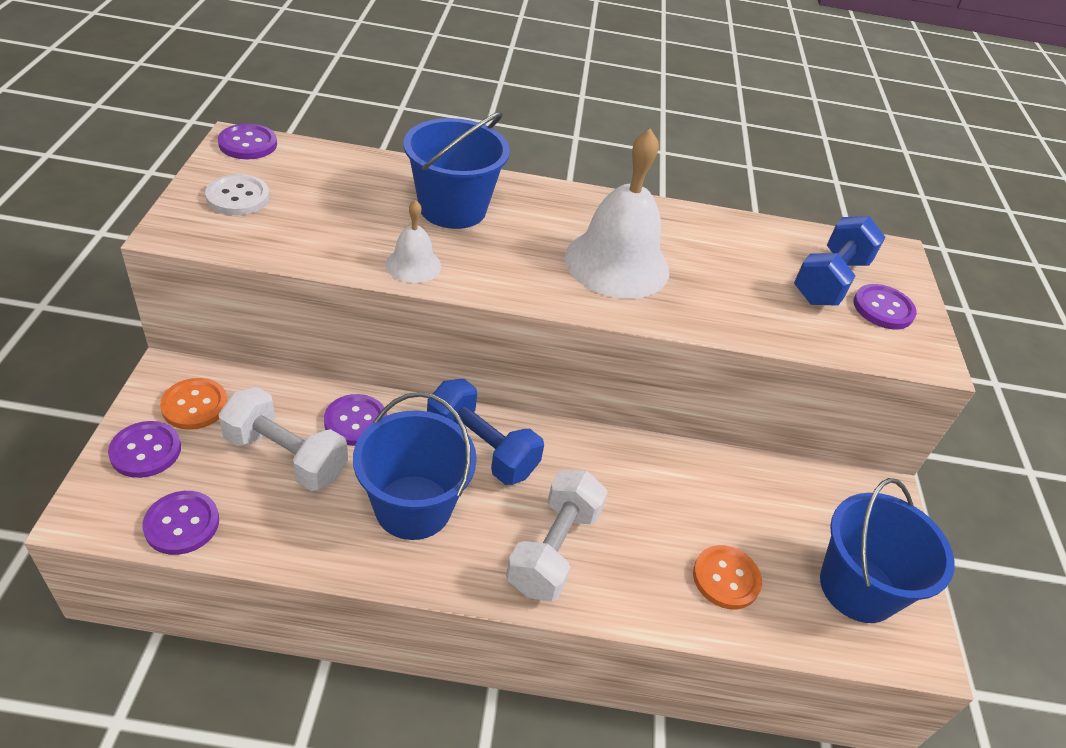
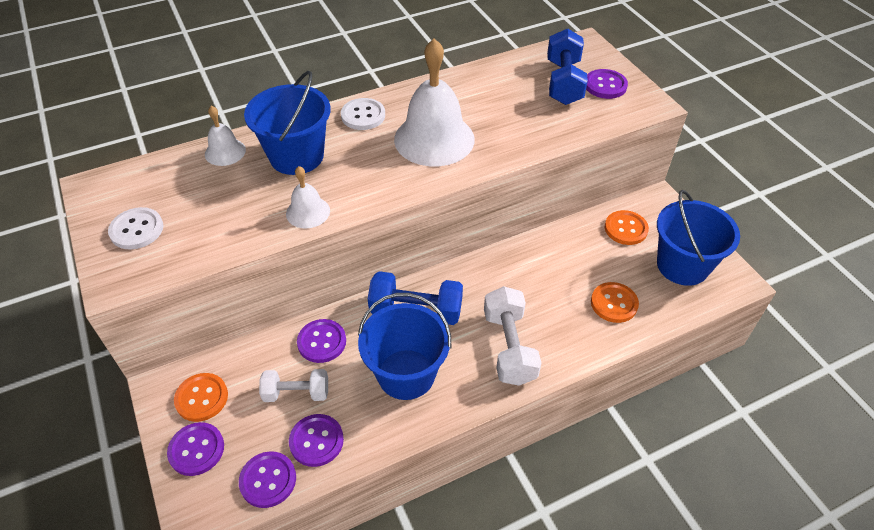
camera: 25 degrees left, 5 degrees up
purple button [218,124,277,159] -> purple button moved to [289,414,344,467]
white dumbbell [218,387,348,491] -> white dumbbell [259,369,328,402], size x0.66
none -> white bell [205,106,246,166]
none -> white button [341,98,385,130]
none -> orange button [605,210,649,245]

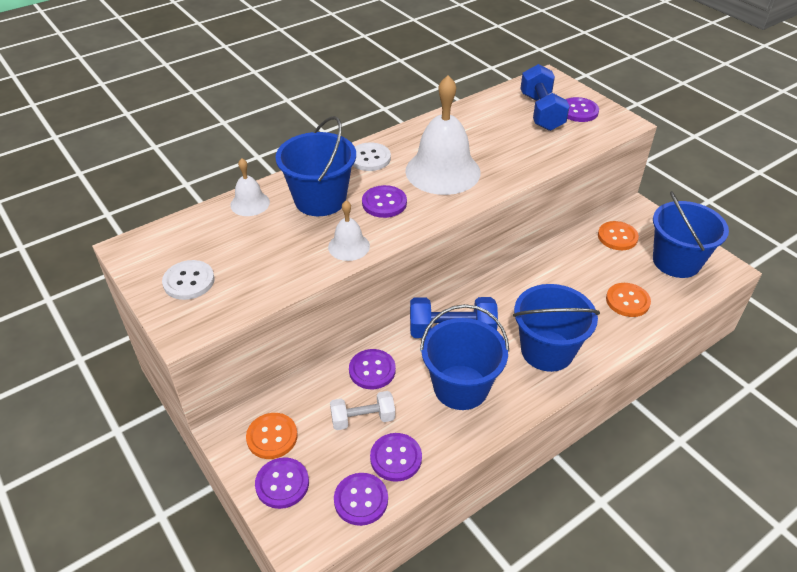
camera: 10 degrees left, 5 degrees down
white dumbbell [484,286,541,386] -> blue bucket [513,284,600,372]
none -> purple button [362,185,407,218]

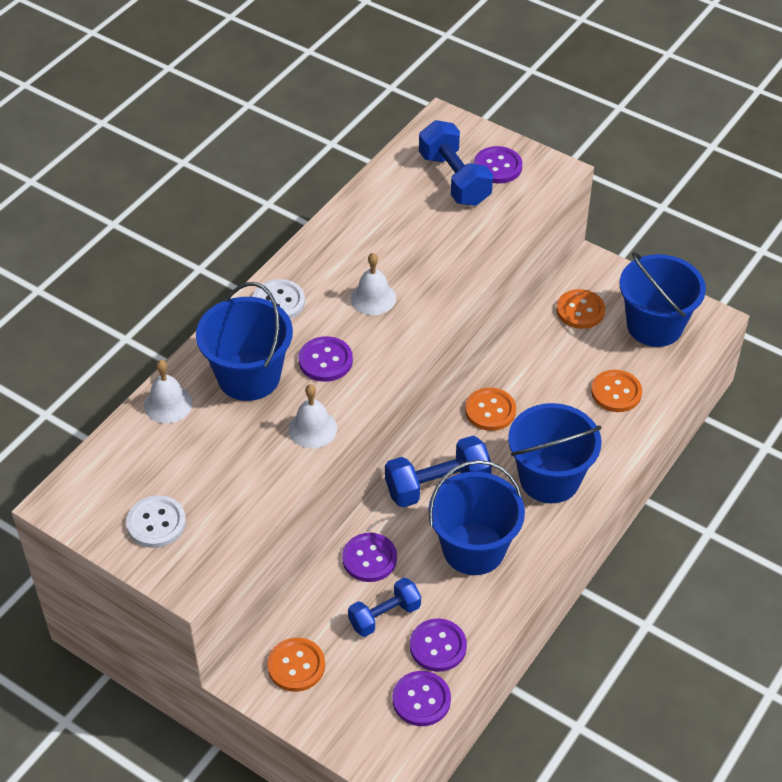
camera: 20 degrees left, 5 degrees up
purple button [255,457,309,509] -> none
white dumbbell [330,391,395,430] -> blue dumbbell [348,578,421,637]
white bell [405,75,481,195] -> white bell [351,253,396,315], size x0.49
none -> orange button [465,388,516,431]

